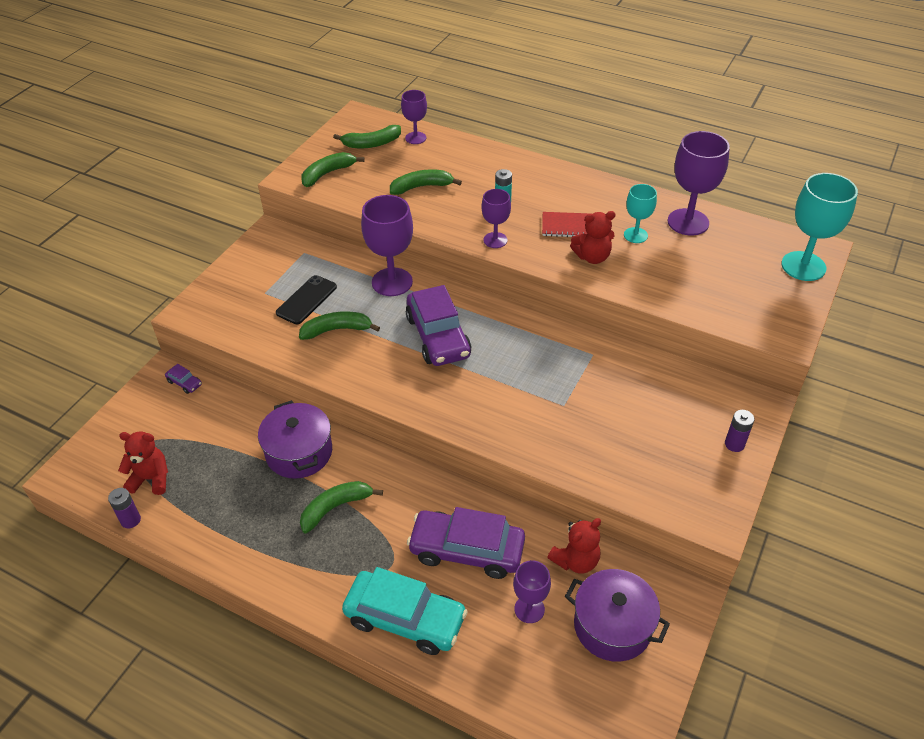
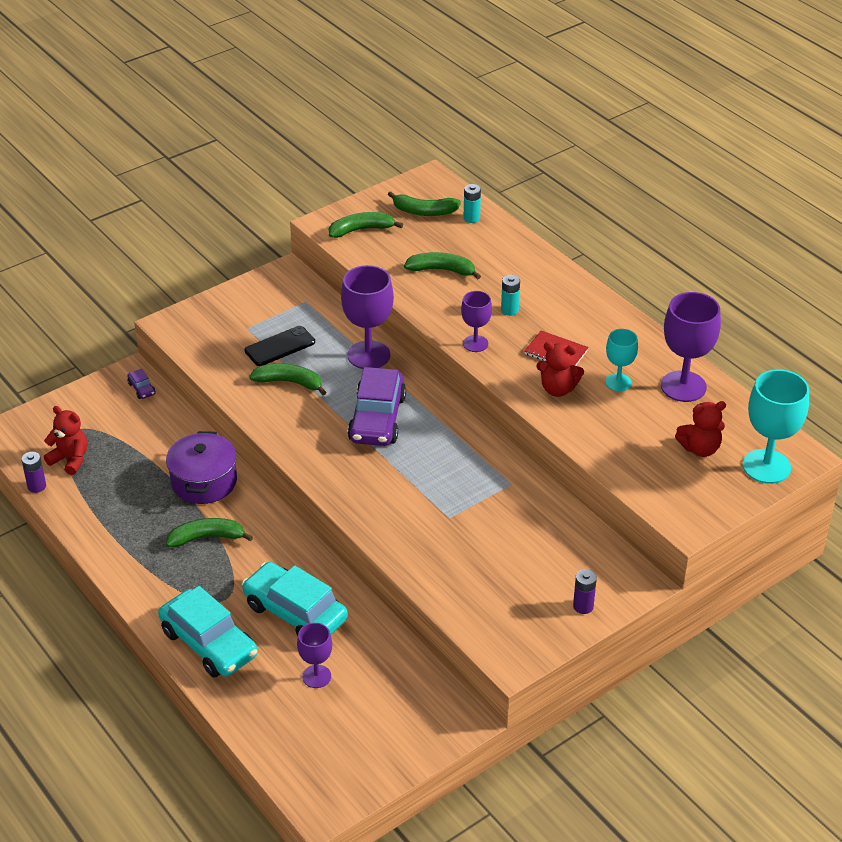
camera: 25 degrees right, 5 degrees down
purple goblet [401,90,427,144] -> turquoise battery [464,184,481,223]
purple car [407,507,525,579] -> turquoise car [242,562,348,636]
red teddy bear [547,518,601,574] -> red teddy bear moved to [675,401,726,457]
purple pot [565,569,670,662] -> none

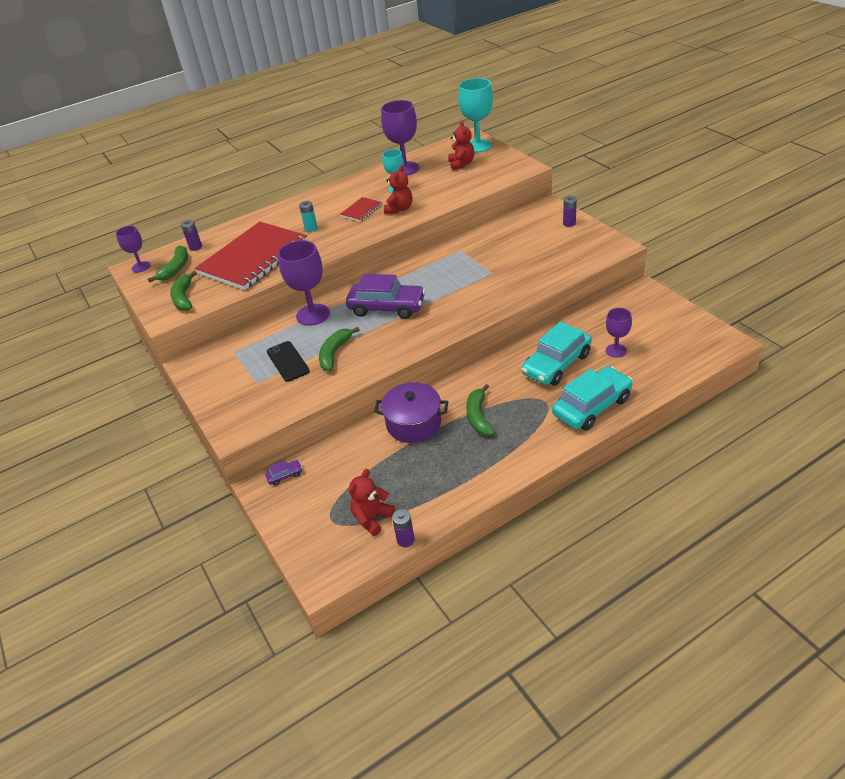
camera: 80 degrees left, 0 degrees up
green banana [404,252,481,279] -> red notebook [195,222,308,290]
purple goblet [461,291,492,352] -> purple goblet moved to [116,226,151,272]
turquoise battery [464,184,481,223] -> purple battery [181,220,202,251]

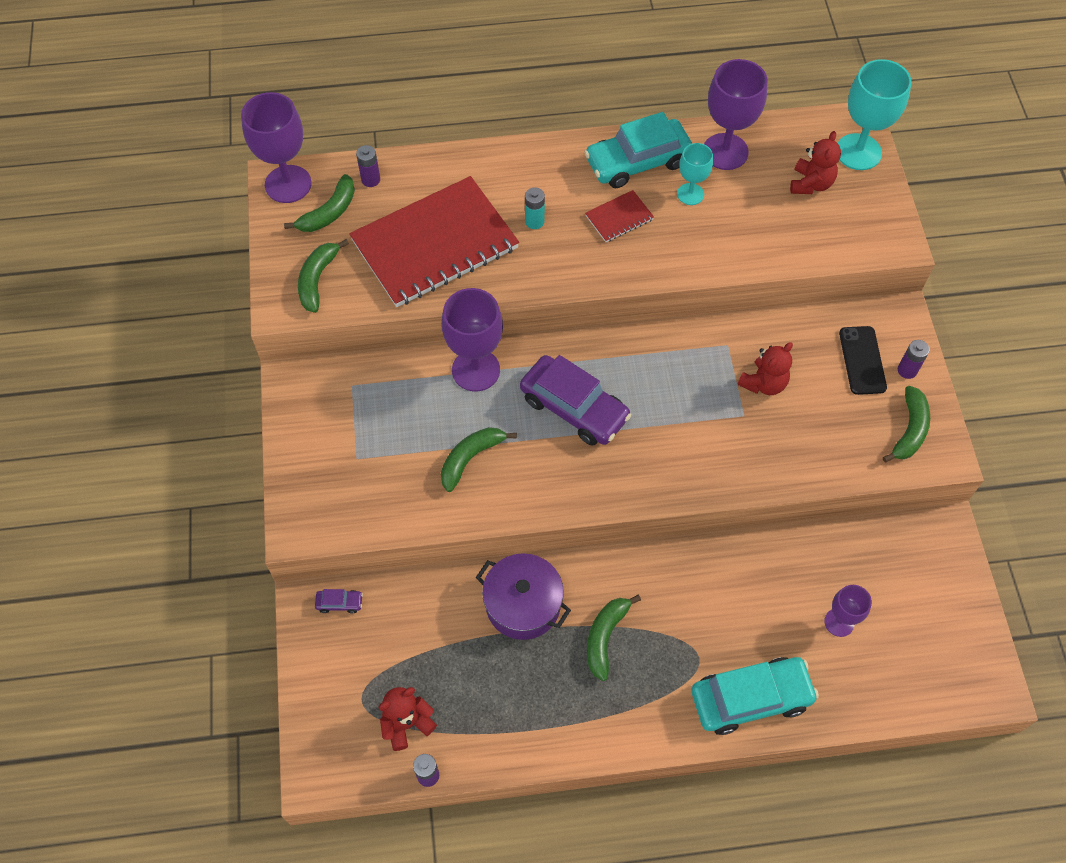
camera: 20 degrees right, 20 degrees up
purple goblet [116,226,151,272] -> purple goblet [241,92,312,203], size x1.73
black phone [267,341,310,382] -> black phone moved to [839,326,887,395]
red teddy bear [384,165,412,214] -> red teddy bear moved to [737,342,793,395]
turquoise car [521,322,592,386] -> turquoise car moved to [584,112,692,188]
none -> green banana [883,386,930,462]

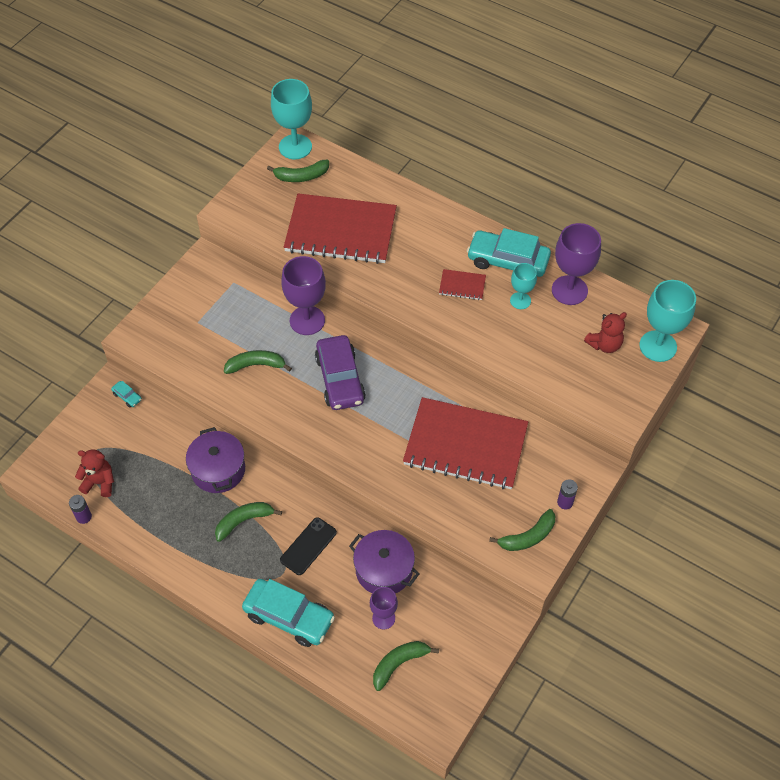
camera: 40 degrees right, 5 degrees down
purple goblet [241,92,312,203] -> turquoise goblet [271,79,312,159]
green banana [298,239,349,313] -> green banana moved to [373,641,439,691]
purple car [315,589,363,614] -> turquoise car [111,381,142,407]
purple battery [356,145,380,187] -> none
turquoise battery [525,187,545,229] -> none
red teddy bear [737,342,793,395] -> red notebook [403,397,528,489]
black phone [839,326,887,395] -> black phone moved to [280,517,337,575]
none -> purple pot [349,530,419,594]

